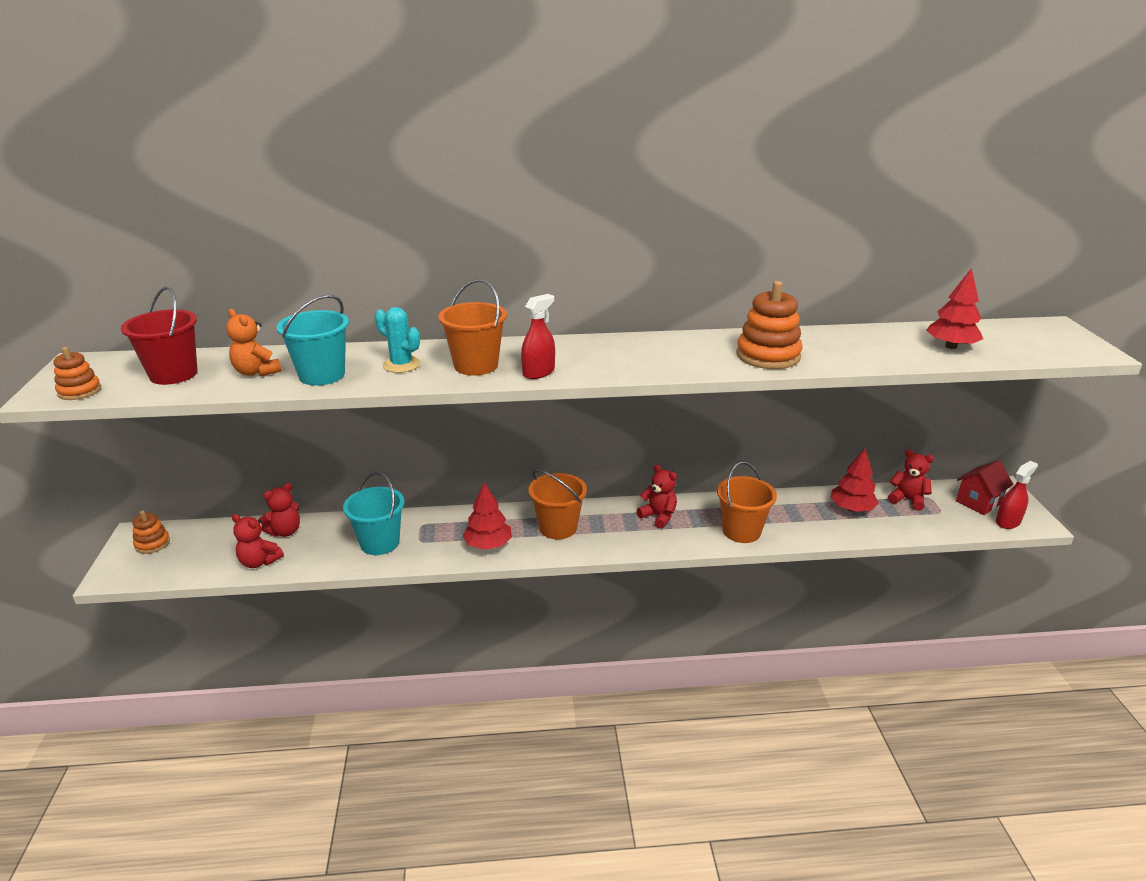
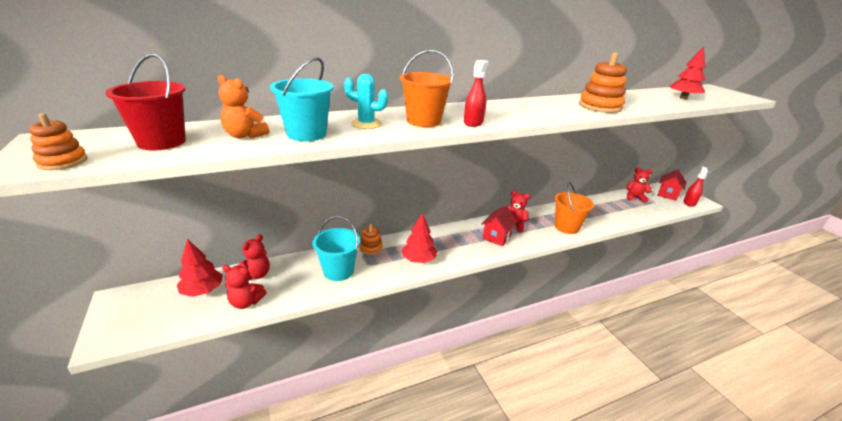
camera: 20 degrees left, 0 degrees up
orange stacking toy [133,510,170,554] -> orange stacking toy moved to [359,224,383,255]
orange bucket [529,469,587,539] -> none
red tree [830,449,879,512] -> red tree moved to [177,239,223,297]
none -> red house [482,206,517,246]

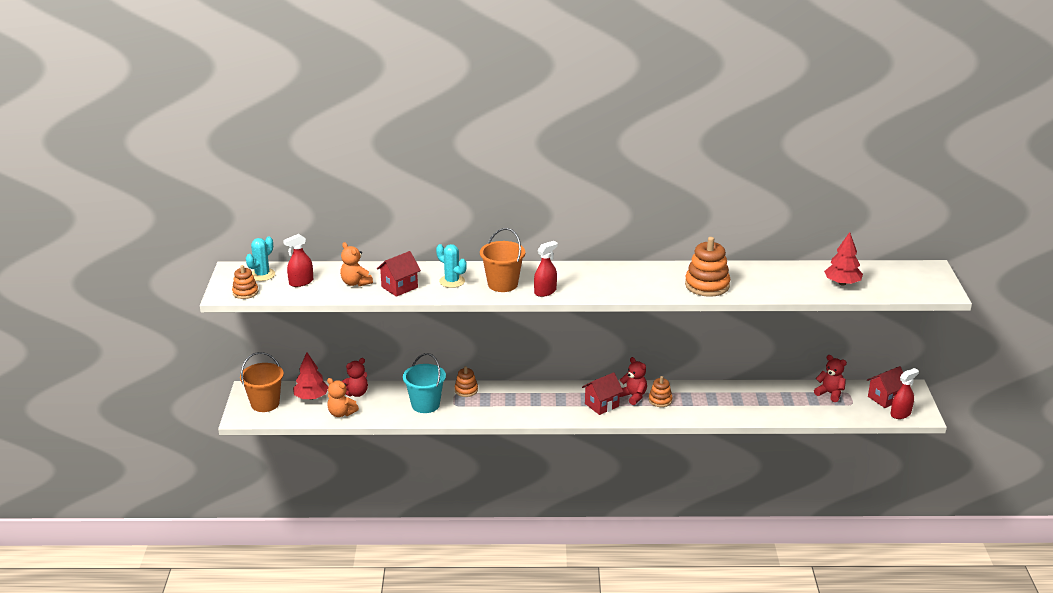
camera: 25 degrees right, 0 degrees up
red bucket [105,54,186,150] -> red spray bottle [283,234,313,287]
red teddy bear [222,265,267,309] -> orange teddy bear [327,378,359,417]
turquoise bucket [270,57,334,141] -> red house [377,251,421,297]
red tree [402,214,438,263] -> none
orange bucket [555,182,594,234] -> orange bucket moved to [240,352,284,412]
none -> turquoise cactus [246,236,275,281]
none -> orange stacking toy [648,376,672,407]

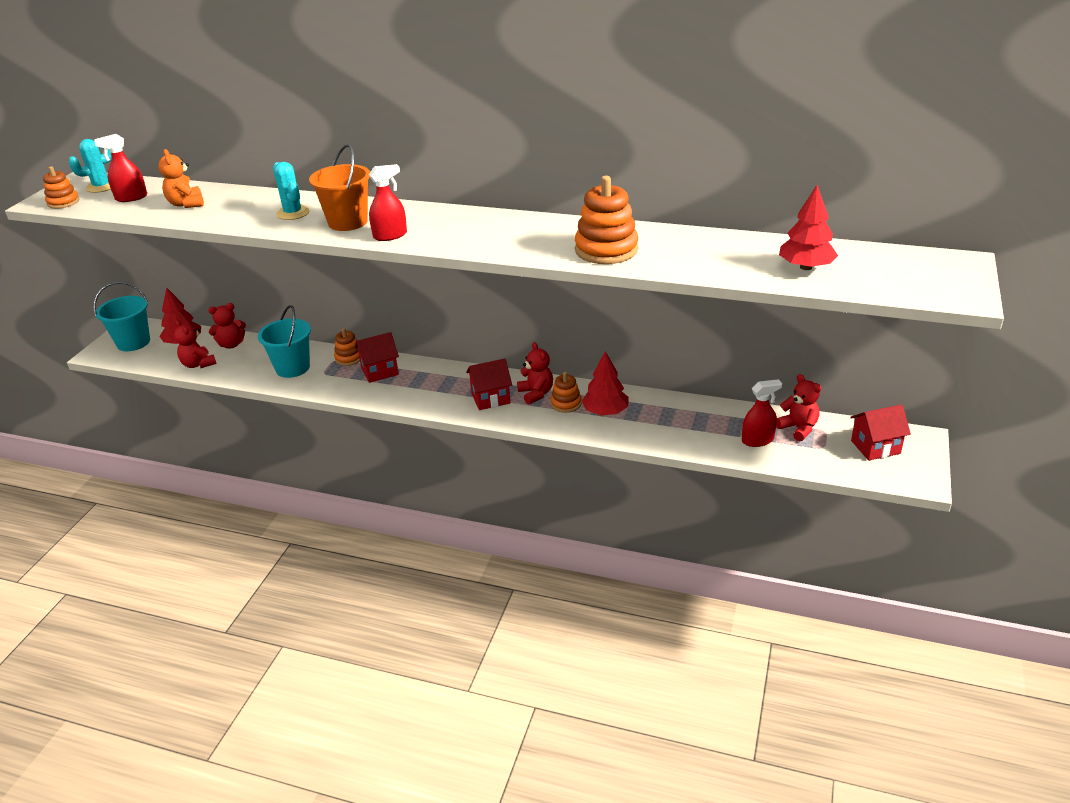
camera: 20 degrees right, 5 degrees up
orange bucket [240,352,284,412] -> turquoise bucket [94,282,150,351]
orange teddy bear [327,378,359,417] -> red teddy bear [174,320,217,368]
red house [377,251,421,297] -> red house moved to [355,332,399,383]
red spray bottle [891,368,919,419] -> red spray bottle moved to [742,379,782,447]
none -> red tree [582,351,628,415]

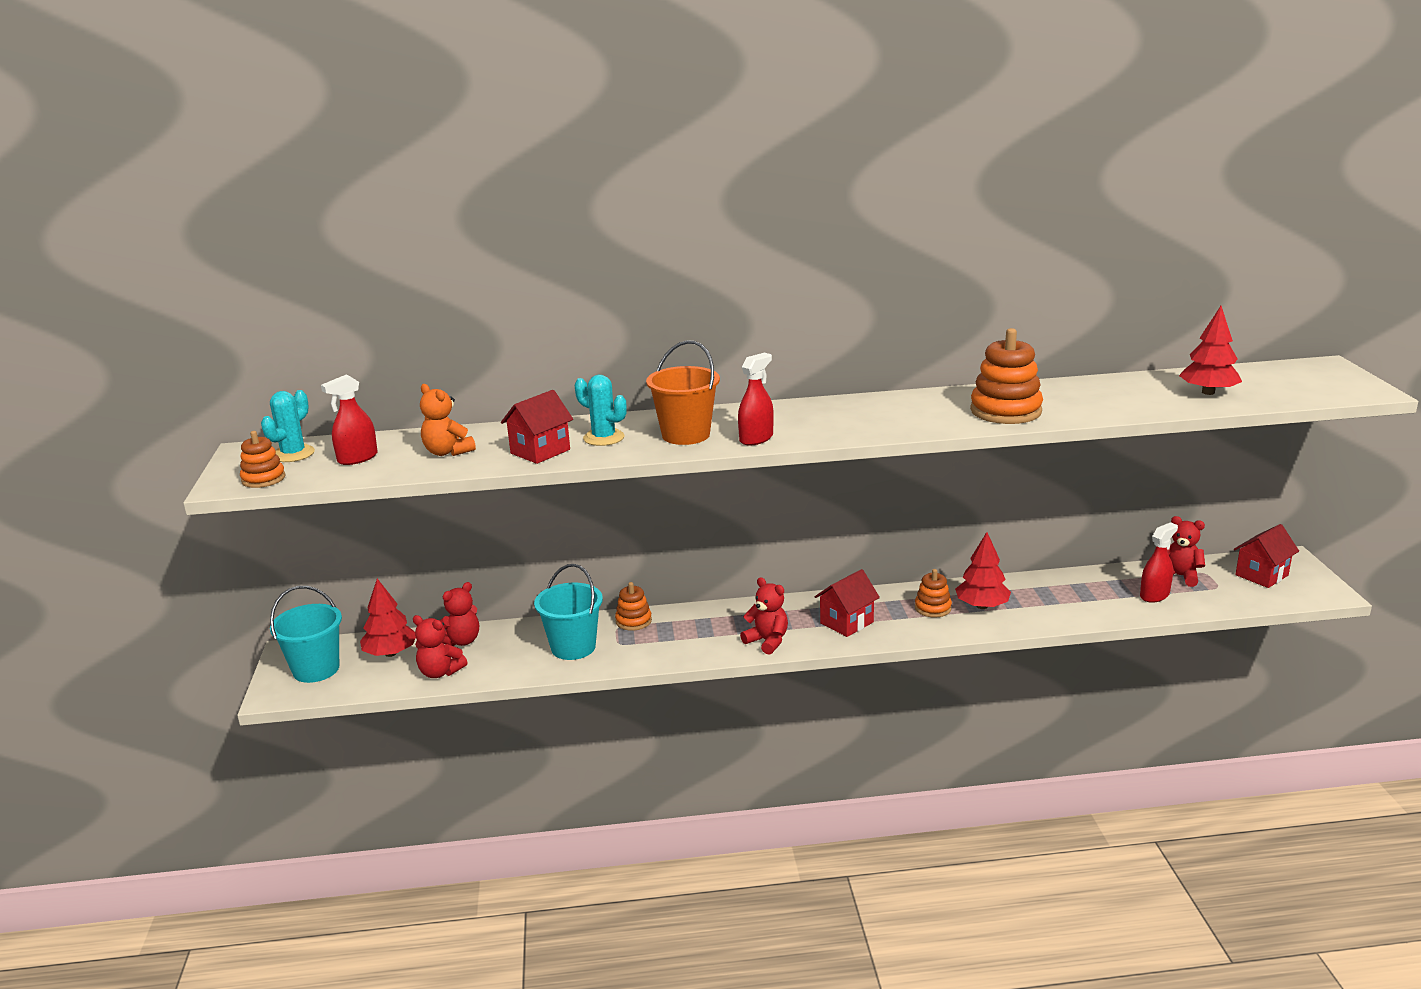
camera: 25 degrees left, 10 degrees down
red house [355,332,399,383] -> red house moved to [501,390,573,464]
red teddy bear [517,342,553,405] -> red teddy bear moved to [740,577,788,655]

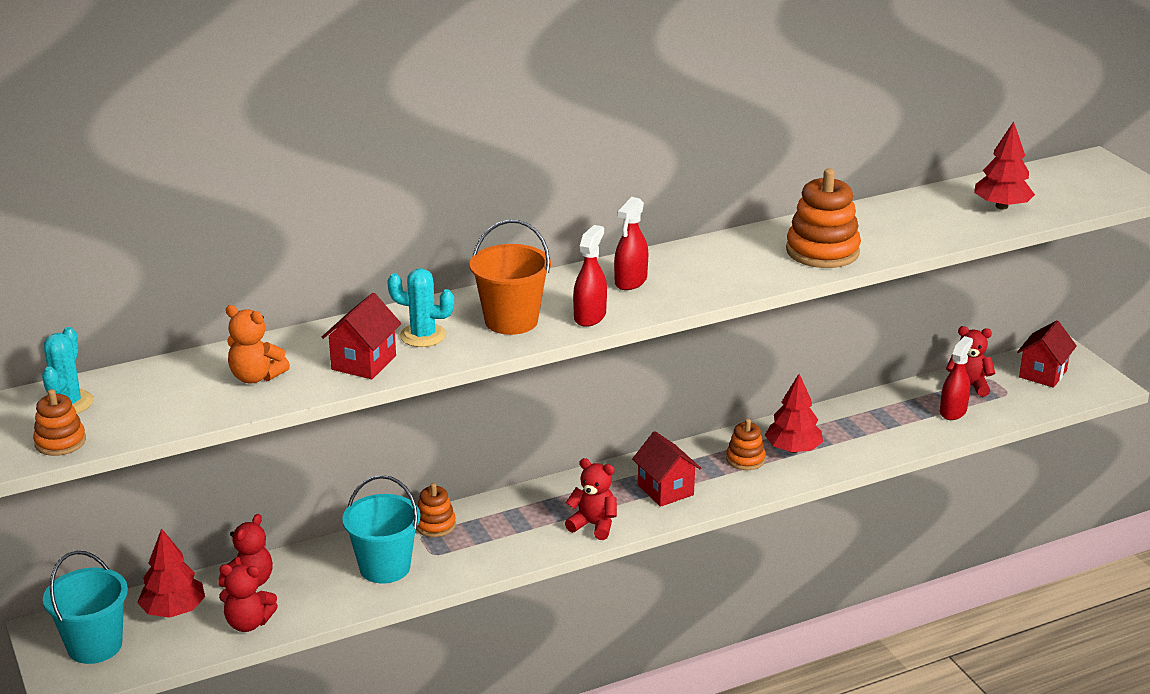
camera: 20 degrees left, 5 degrees up
red spray bottle [321,375,378,465] -> red spray bottle moved to [614,197,648,290]
red house [815,569,880,637] -> red house turned 60 degrees counterclockwise [632,431,701,507]

